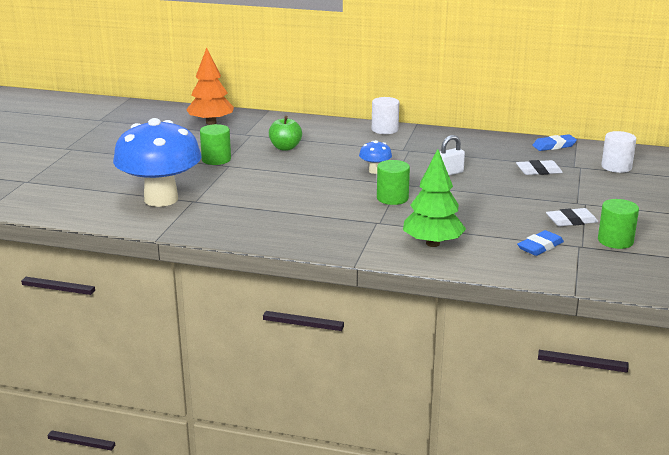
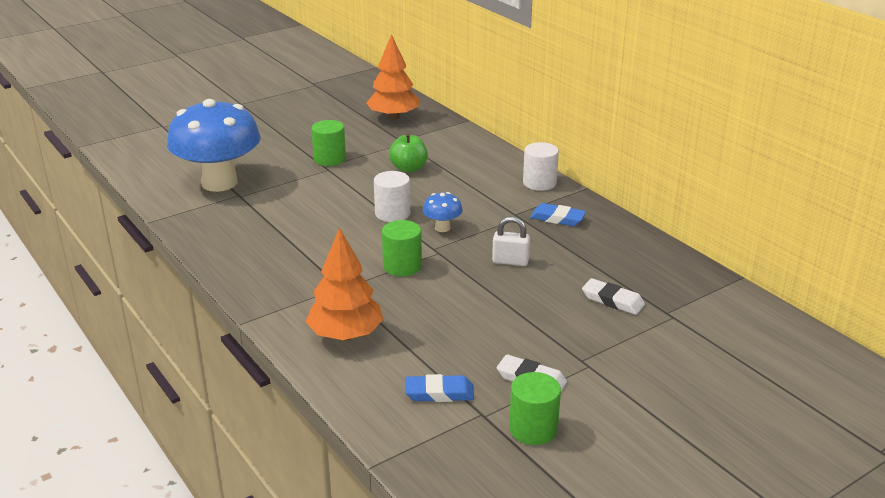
camera: 40 degrees right, 5 degrees up
green tree [403,149,466,247] -> orange tree [305,228,384,340]
blue eraser [532,134,577,151] -> blue eraser moved to [530,203,586,226]
white cylinder [601,131,636,173] -> white cylinder moved to [374,171,410,222]

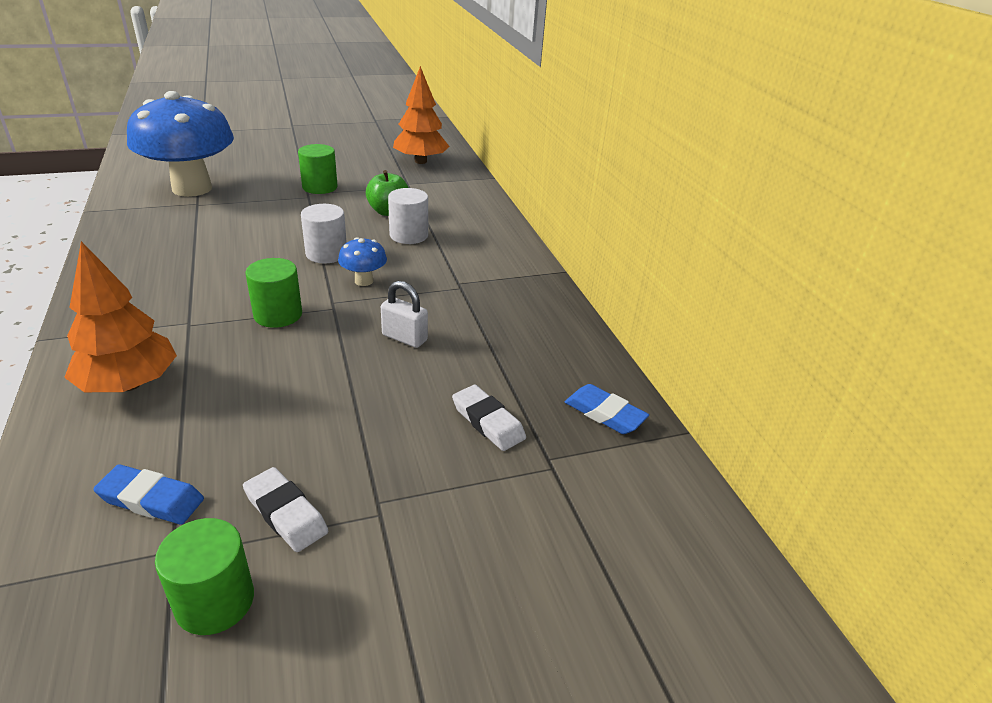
camera: 15 degrees right, 5 degrees up
white cylinder [523,142,559,191] -> white cylinder moved to [388,188,428,244]
blue eraser [530,203,586,226] -> blue eraser moved to [565,384,649,434]

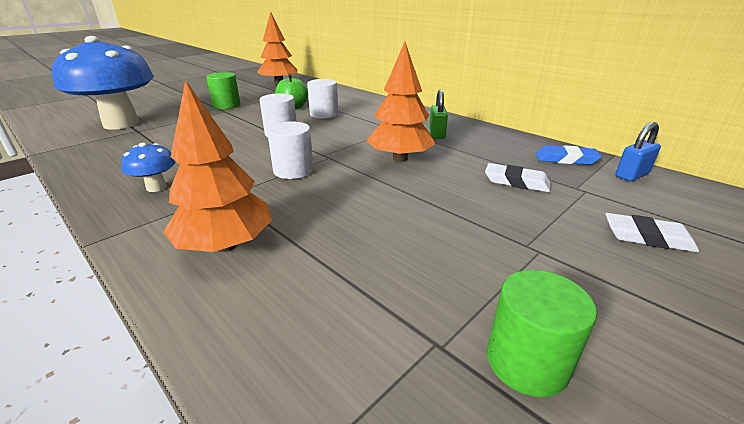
camera: 25 degrees left, 5 degrees down
blue eraser [93,465,204,524] -> none
white eraser [243,467,328,552] -> white eraser moved to [605,213,699,252]
green cylinder [245,258,302,328] -> white cylinder [267,122,314,179]
blue mushroom [338,237,387,286] -> blue mushroom moved to [121,142,176,192]
white padlock [381,281,428,348] -> orange tree [366,42,436,162]
none -> green padlock [429,90,448,139]
none -> blue padlock [615,122,661,181]

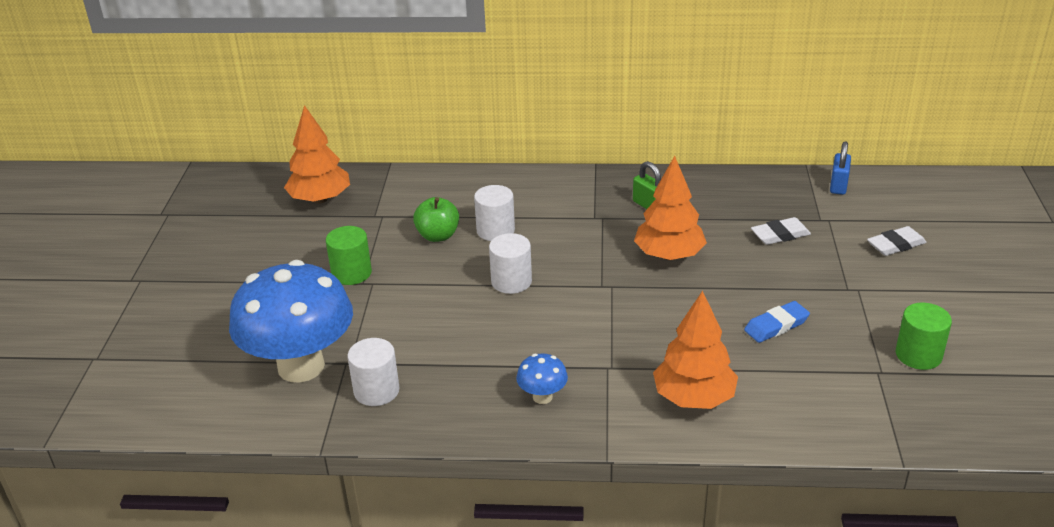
camera: 40 degrees left, 5 degrees up
white cylinder [267,122,314,179] -> white cylinder moved to [347,338,400,406]
blue eraser [536,145,602,165] -> blue eraser moved to [744,301,810,343]

